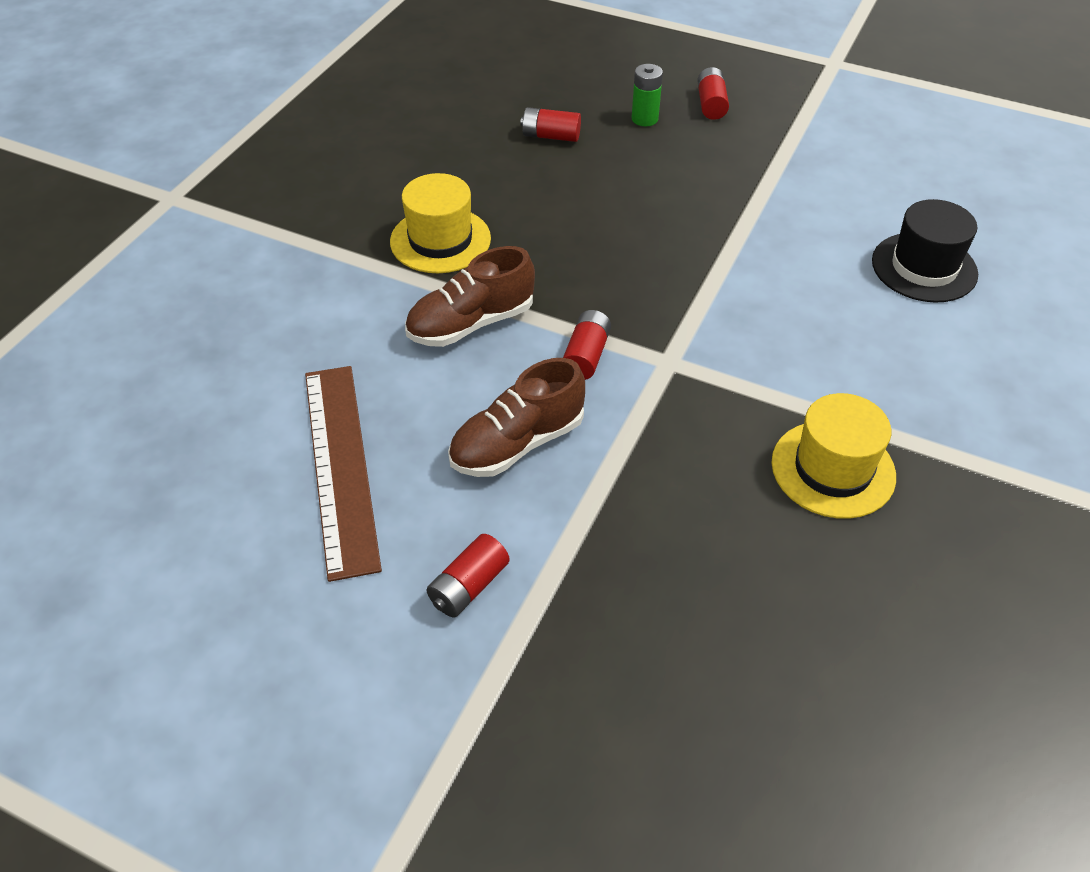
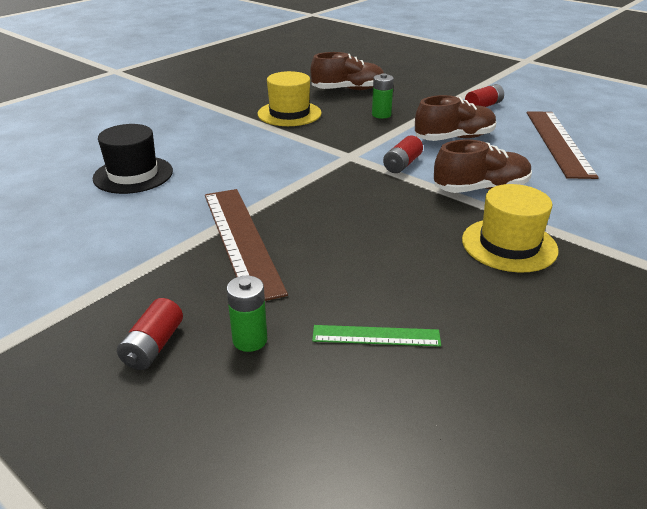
camera: 165 degrees left, 15 degrees down
red battery [520,107,581,142] -> green ruler [312,325,441,346]
none -> brown ruler [205,189,288,301]
none -> brown shoe [311,52,384,90]
none -> green battery [372,73,394,119]

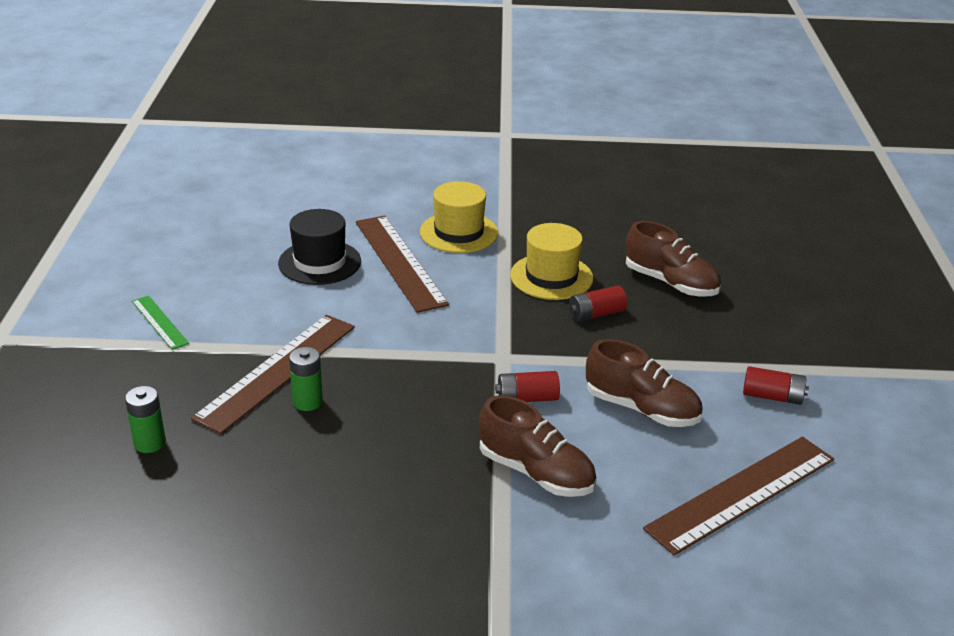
camera: 50 degrees right, 0 degrees up
red battery [117,298,183,370] -> red battery moved to [569,286,627,322]
green ruler [312,325,441,346] -> green ruler moved to [132,296,189,350]
green battery [372,73,394,119] -> green battery moved to [289,347,323,411]
yellow hat [462,184,559,273] -> yellow hat moved to [420,181,498,253]
none -> brown ruler [356,216,449,313]

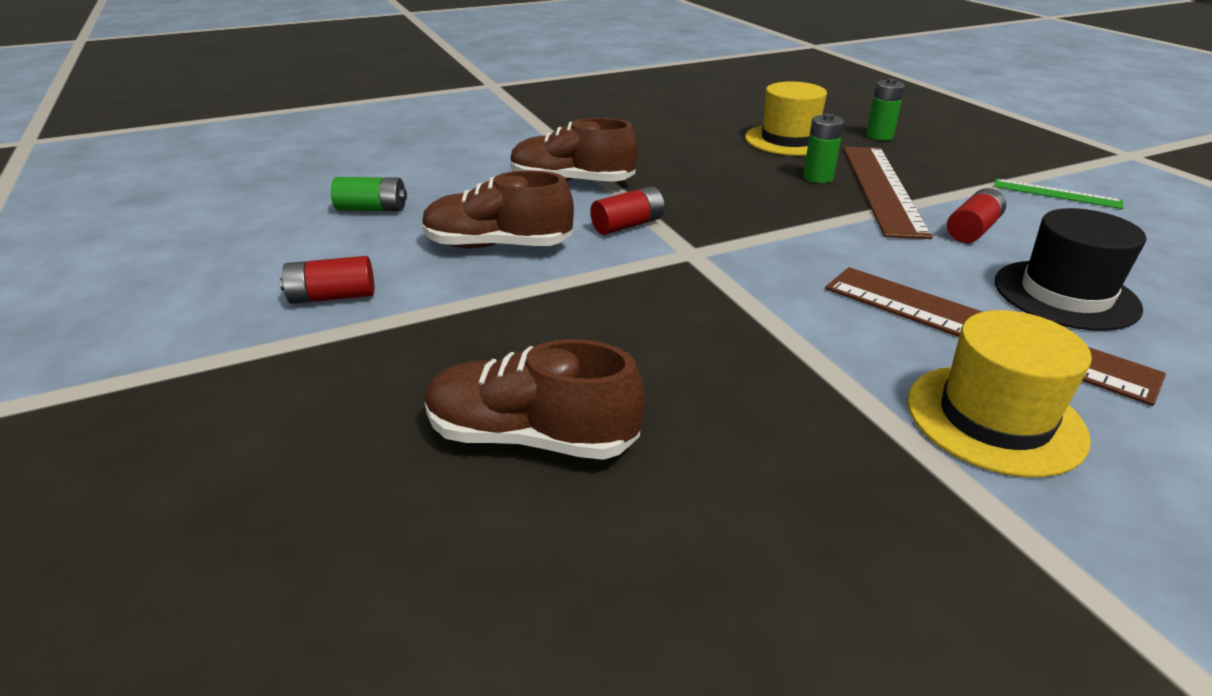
camera: 155 degrees right, 0 degrees up
yellow hat [510,223,593,300] -> yellow hat moved to [745,81,827,156]
red battery [569,286,627,322] -> red battery moved to [947,188,1006,243]
brown ruler [643,437,834,556] -> green battery [331,177,407,211]

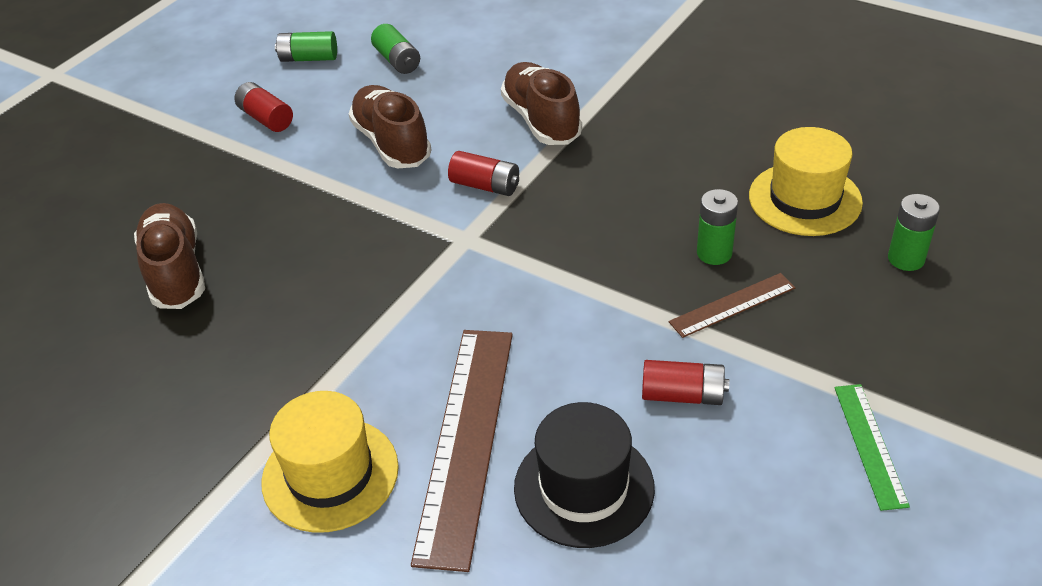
camera: 60 degrees right, 10 degrees up
brown ruler [843,147,933,239] -> brown ruler [669,273,796,338], size x0.51
none -> green battery [275,31,337,62]

